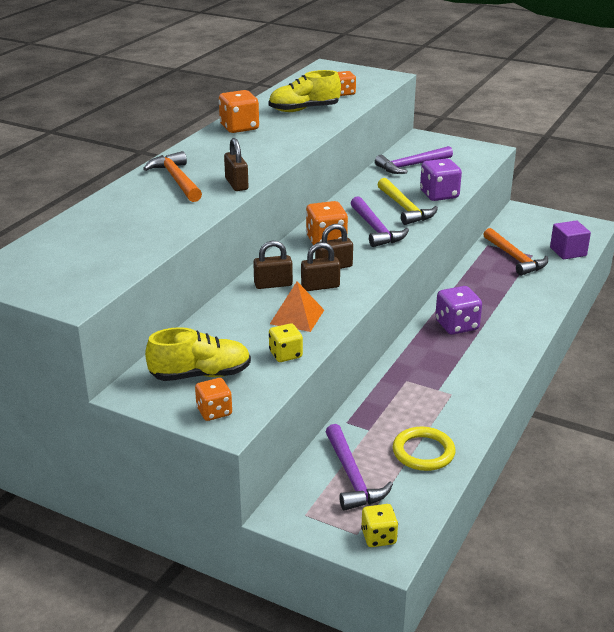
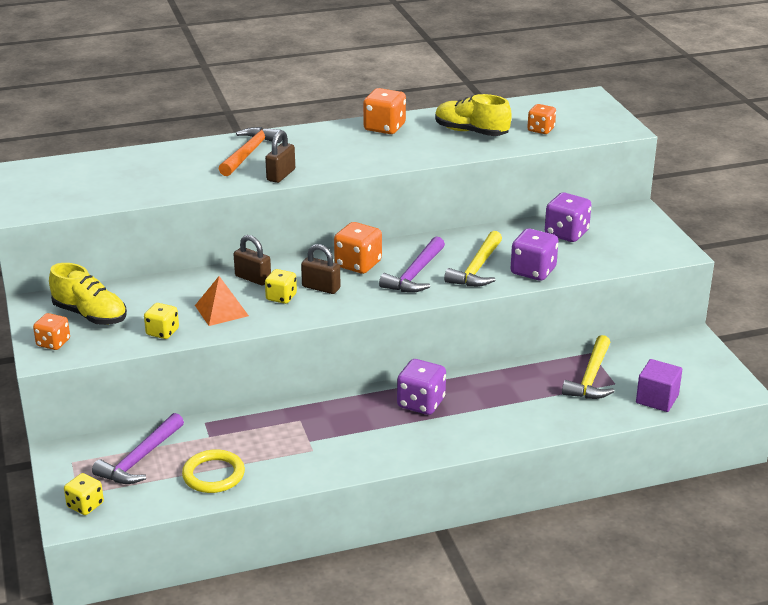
camera: 45 degrees right, 0 degrees up
brown padlock [301,242,340,291] -> yellow dice [265,269,297,304]
purple hammer [375,146,453,174] -> purple dice [545,192,592,242]
orange hammer [483,228,548,276] -> yellow hammer [562,335,615,399]

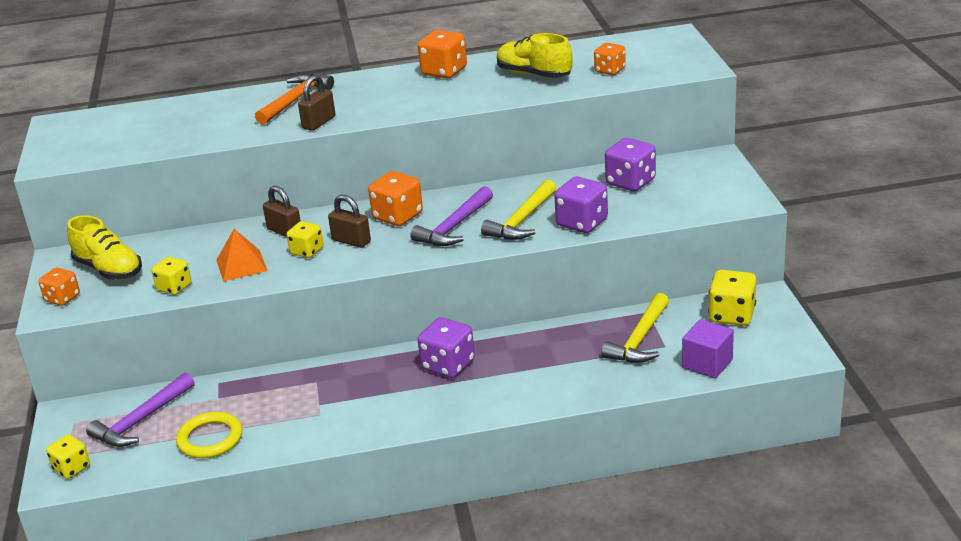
camera: 10 degrees right, 0 degrees up
none -> yellow dice [708,270,756,326]

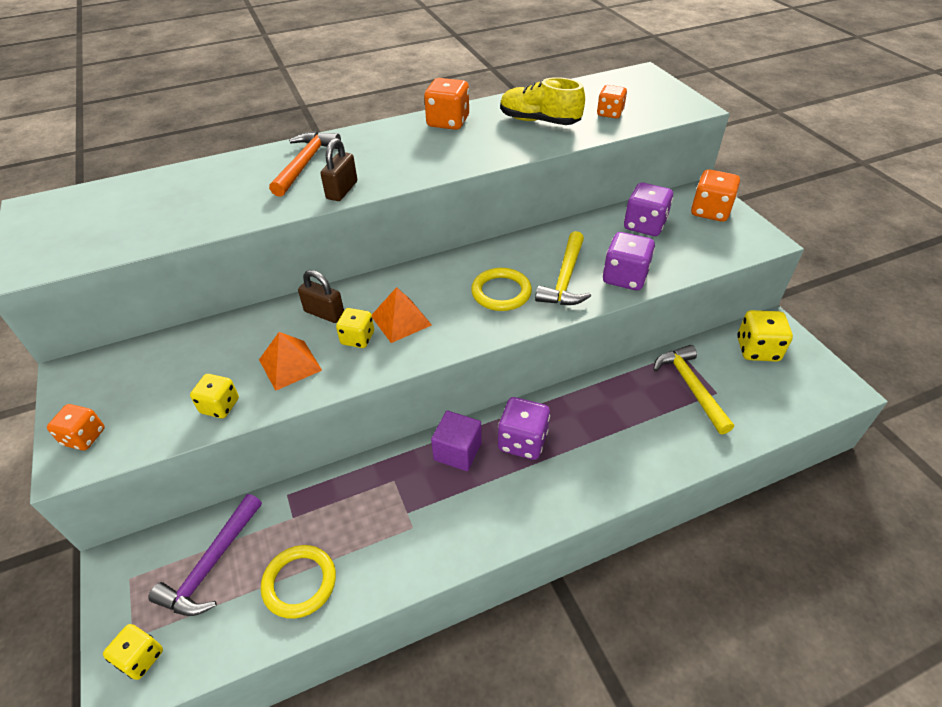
camera: 15 degrees left, 15 degrees up
yellow shoe [67,215,142,280] -> none
brown padlock [328,195,371,248] -> orange pyramid [372,287,432,343]
orange dice [368,171,423,226] -> orange dice moved to [691,169,740,222]
purple hammer [410,186,493,246] -> yellow ring [471,268,532,311]
yellow hammer [601,293,669,363] -> yellow hammer turned 150 degrees clockwise [653,345,734,434]
purple cube [682,319,734,379] -> purple cube moved to [431,411,482,471]

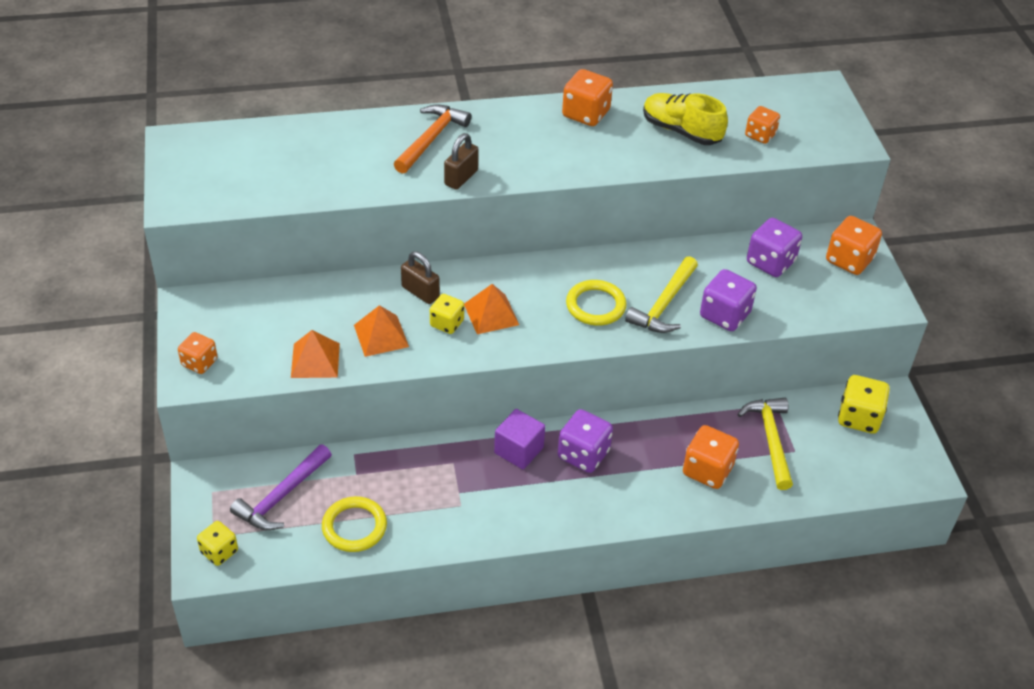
camera: 10 degrees right, 0 degrees up
yellow dice [190,374,239,418] -> orange pyramid [291,330,340,378]
none -> orange dice [683,425,739,489]

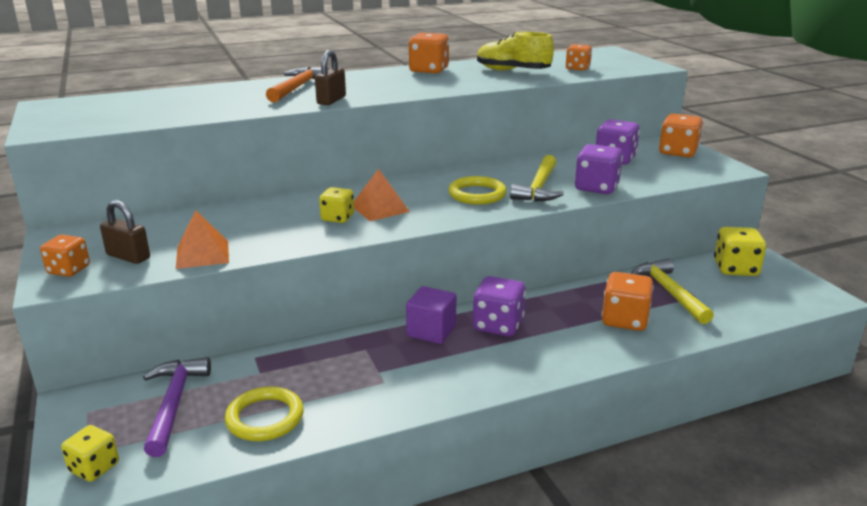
camera: 10 degrees left, 20 degrees down
purple hammer [230,444,332,531] -> purple hammer turned 150 degrees clockwise [143,357,211,457]
orange pyramid [354,305,409,357] -> none
brown padlock [401,251,440,304] -> brown padlock moved to [100,200,150,264]

